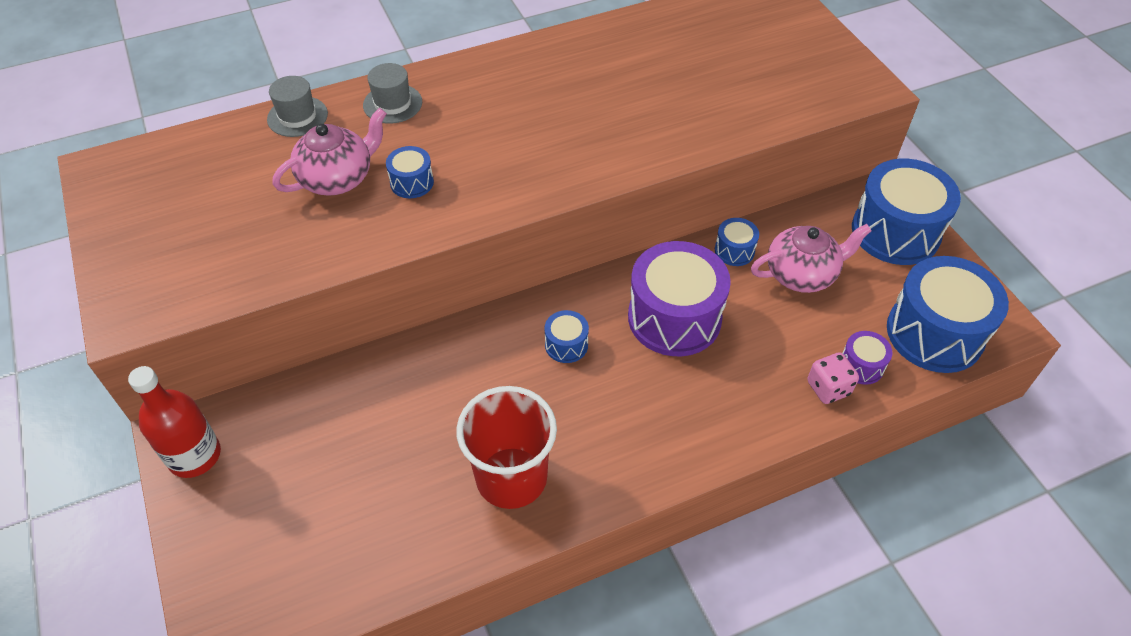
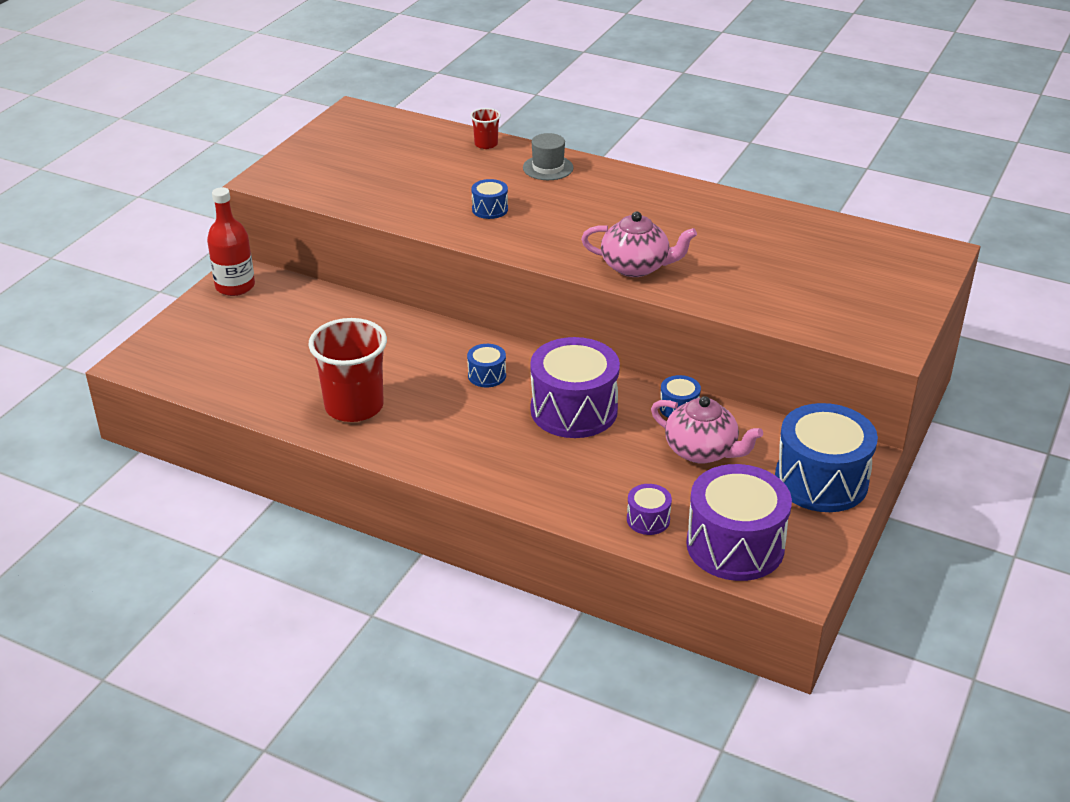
camera: 50 degrees right, 15 degrees down
grey hat [267,76,328,137] -> red cup [470,108,501,149]
pink teapot [272,108,387,196] -> pink teapot moved to [581,211,697,277]
pink dice [807,352,859,404] -> none
blue drum [887,256,1009,373] -> purple drum [686,464,792,581]

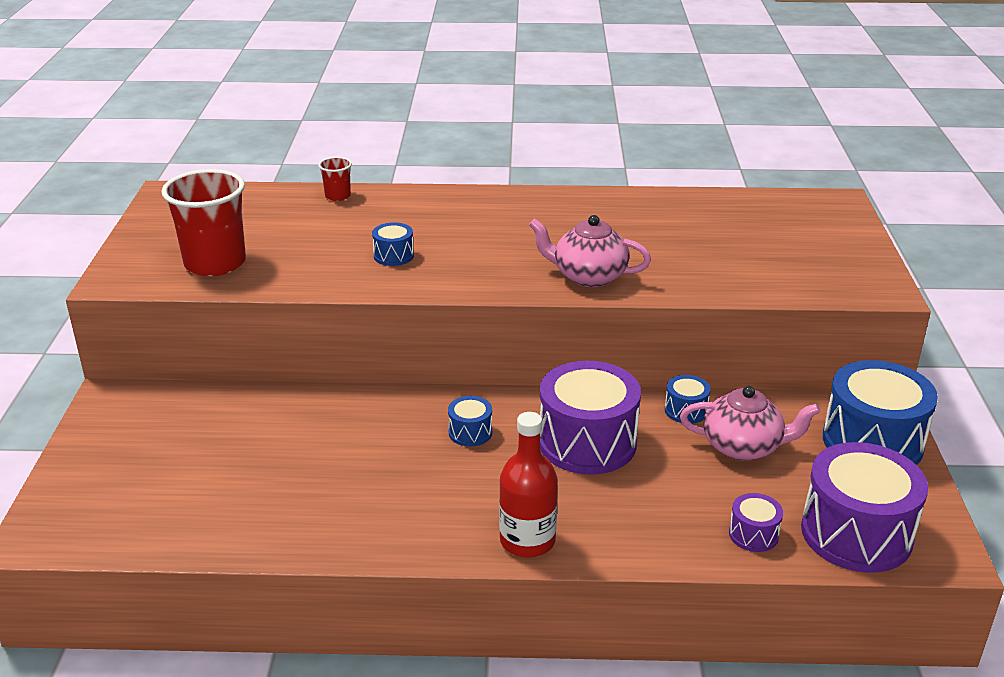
camera: 25 degrees left, 5 degrees down
red bottle [207,187,255,296] -> red bottle moved to [499,412,558,558]
red cup [309,318,387,422] -> red cup moved to [161,169,246,276]
grey hat [523,133,574,180] -> none
pink teapot [581,211,697,277] -> pink teapot turned 150 degrees counterclockwise [529,215,651,287]

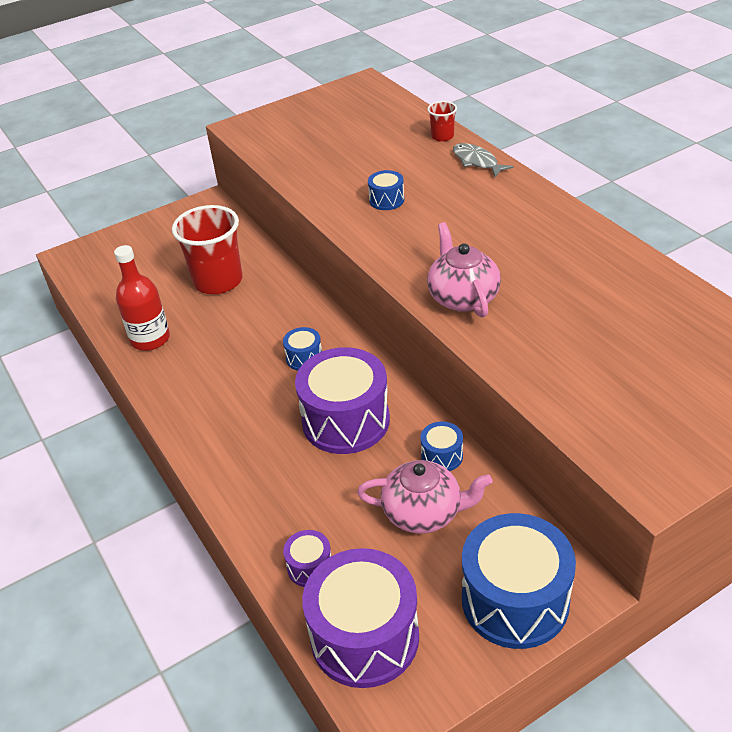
camera: 60 degrees right, 10 degrees up
red cup [161,169,246,276] -> red cup moved to [172,205,243,294]
red bottle [499,412,558,558] -> red bottle moved to [114,245,170,351]
pink teapot [680,386,820,461] -> pink teapot turned 60 degrees counterclockwise [357,460,492,534]
none -> grey fish [453,143,514,177]

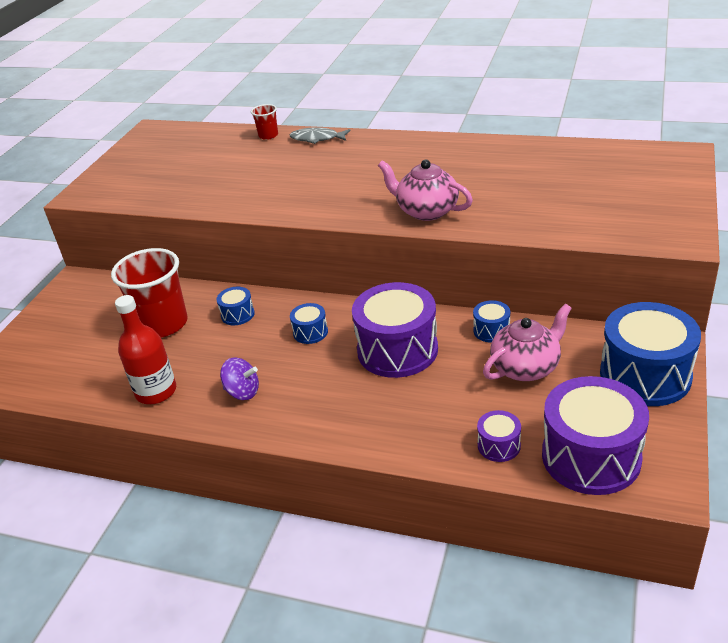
camera: 40 degrees left, 5 degrees down
blue drum [368,170,404,210] -> blue drum moved to [216,287,255,325]
none -> purple spinning top [220,358,259,400]

